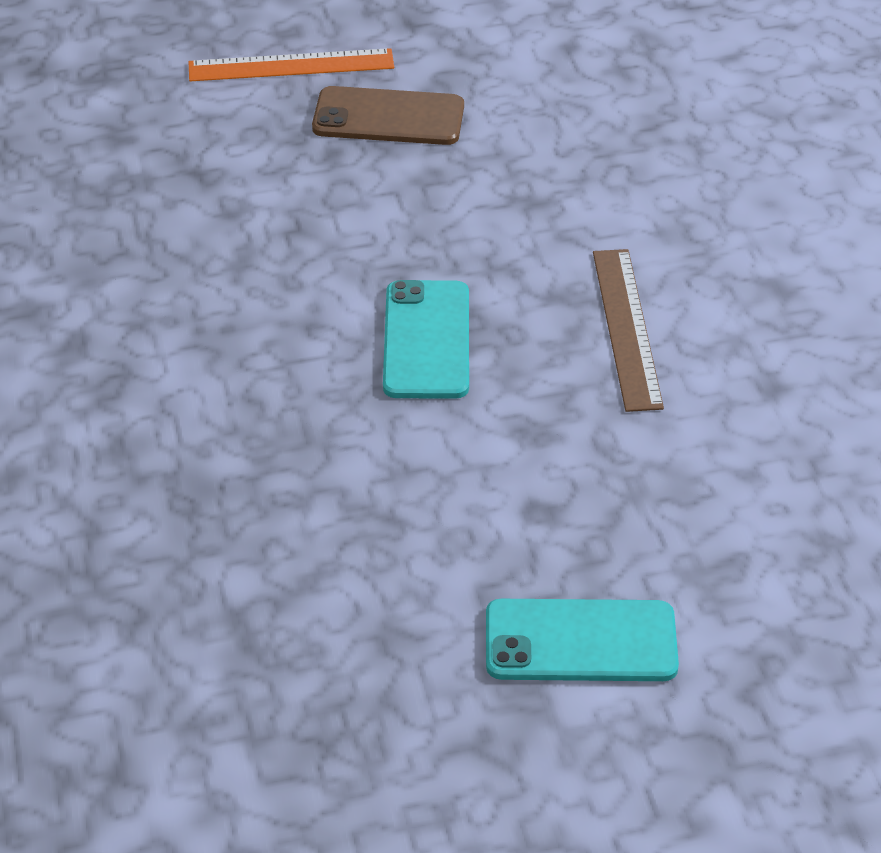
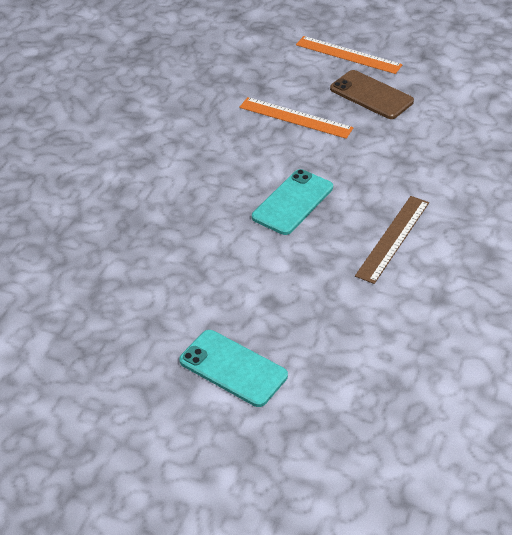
camera: 35 degrees right, 0 degrees up
none -> orange ruler [239,97,354,139]

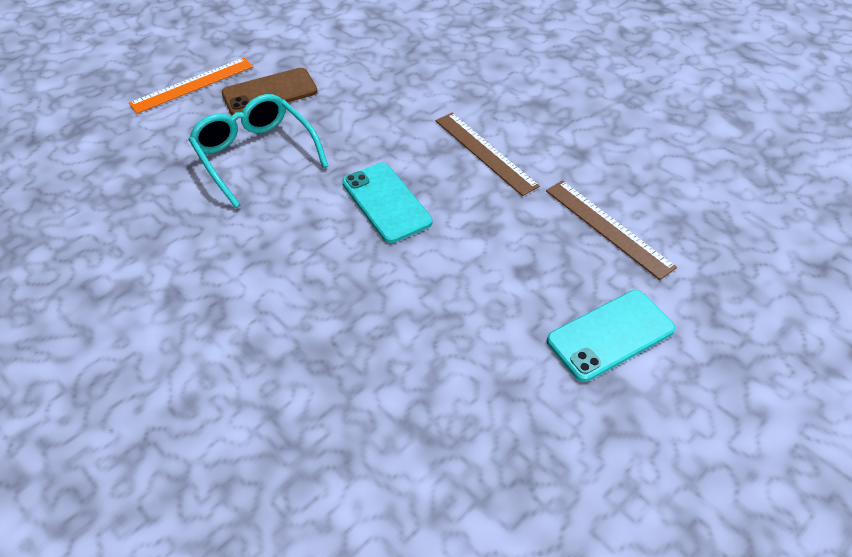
camera: 65 degrees left, 5 degrees up
orange ruler [239,97,354,139] -> turquoise glasses [188,94,328,208]
none -> brown ruler [546,180,677,280]

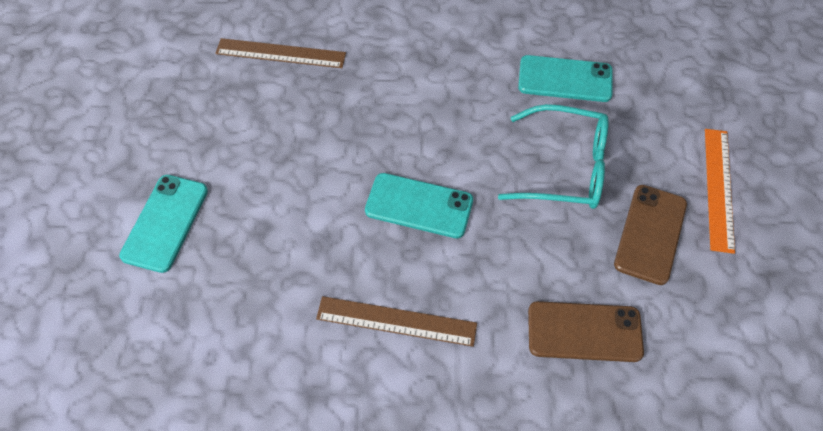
camera: 135 degrees right, 10 degrees up
brown ruler [546,180,677,280] -> brown ruler moved to [215,38,346,68]
none -> turquoise phone [518,55,613,102]
none -> brown phone [528,301,644,362]

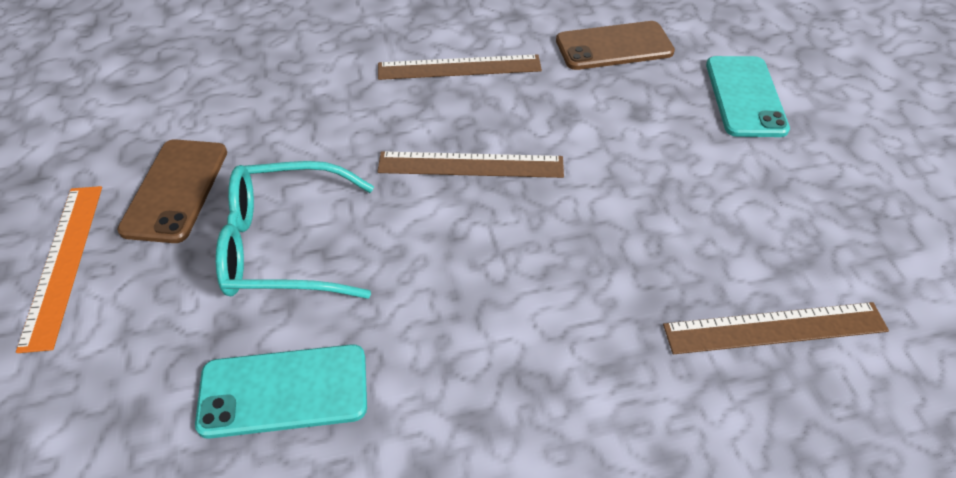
camera: 165 degrees right, 10 degrees down
turquoise phone [365,173,473,238] -> brown ruler [377,151,564,178]
brown phone [528,301,644,362] -> brown phone moved to [556,21,675,70]

